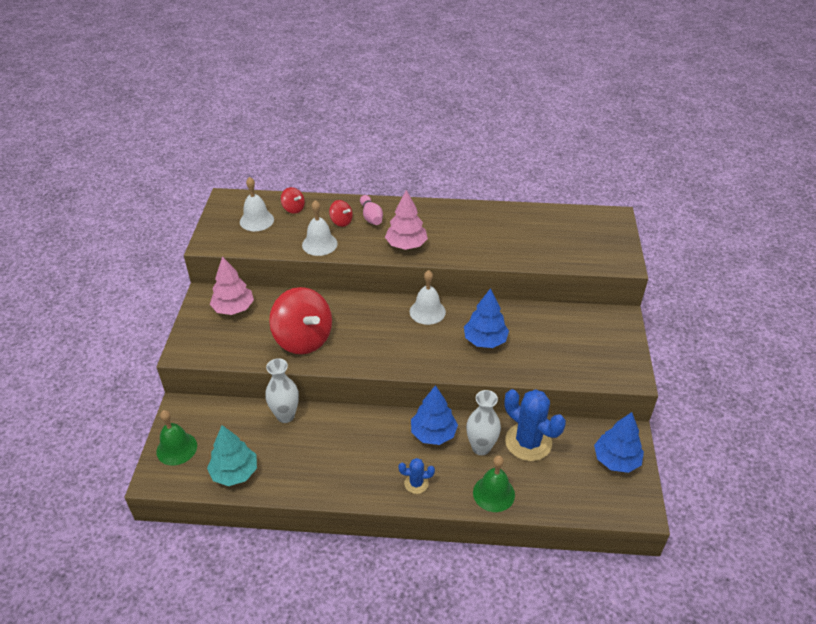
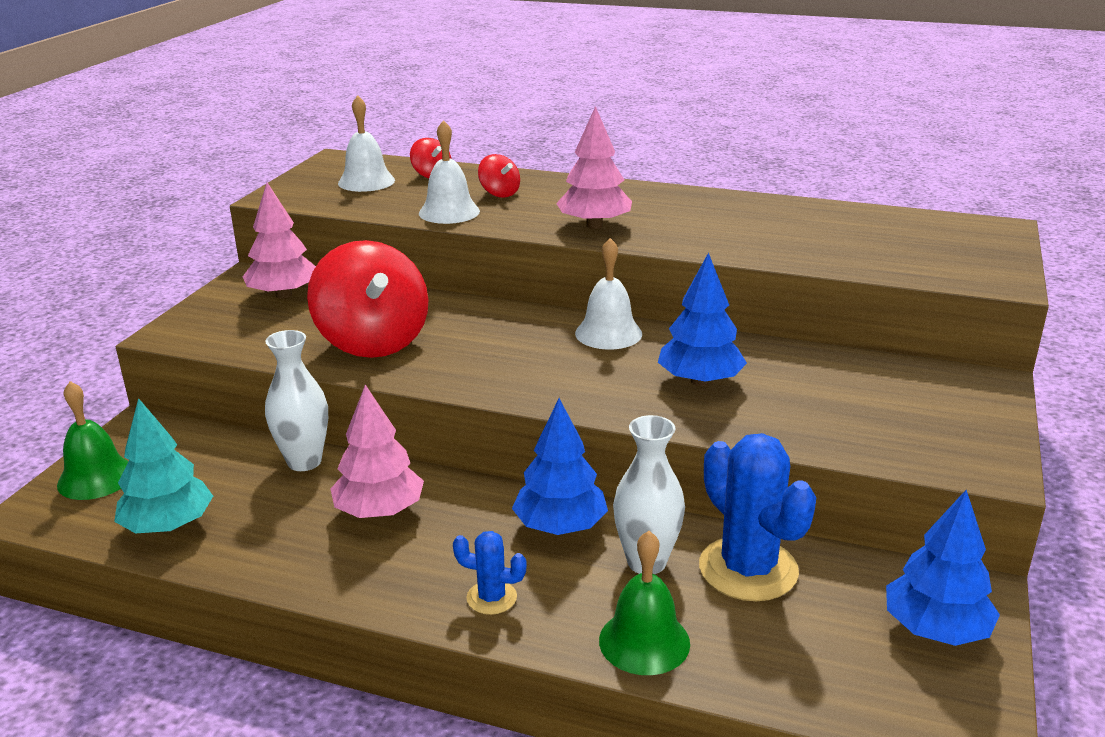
camera: 15 degrees right, 15 degrees down
pink bowling pin [360,195,383,225] -> none
none -> pink tree [331,385,424,518]

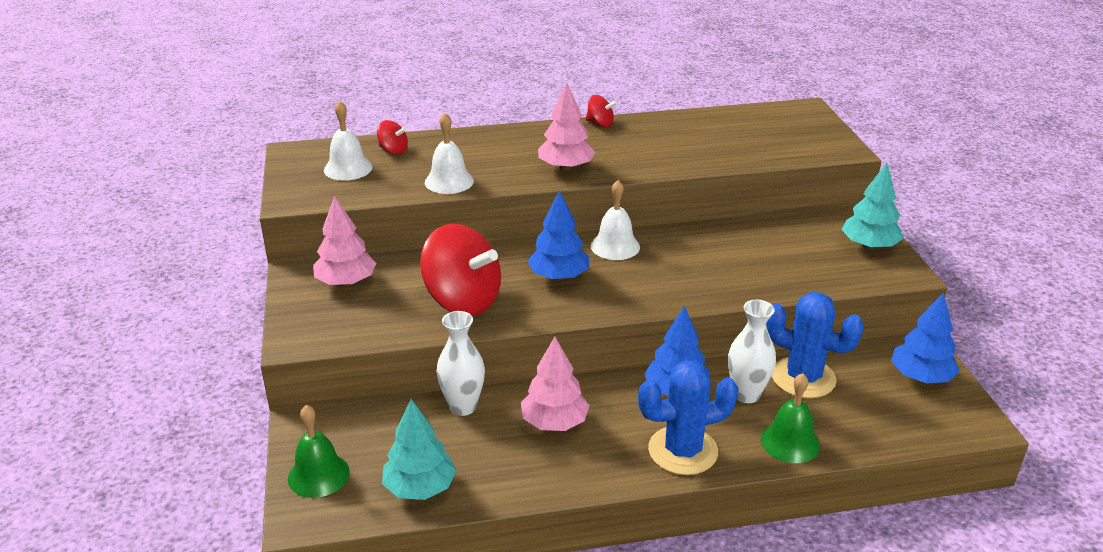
camera: 30 degrees left, 5 degrees up
blue cactus [453,531,527,615] -> blue cactus [638,360,739,475], size x2.01
red spinning top [478,154,520,198] -> red spinning top moved to [586,95,617,127]
blue tree [658,253,747,386] -> blue tree moved to [528,191,589,280]
none -> turquoise tree [841,163,903,250]

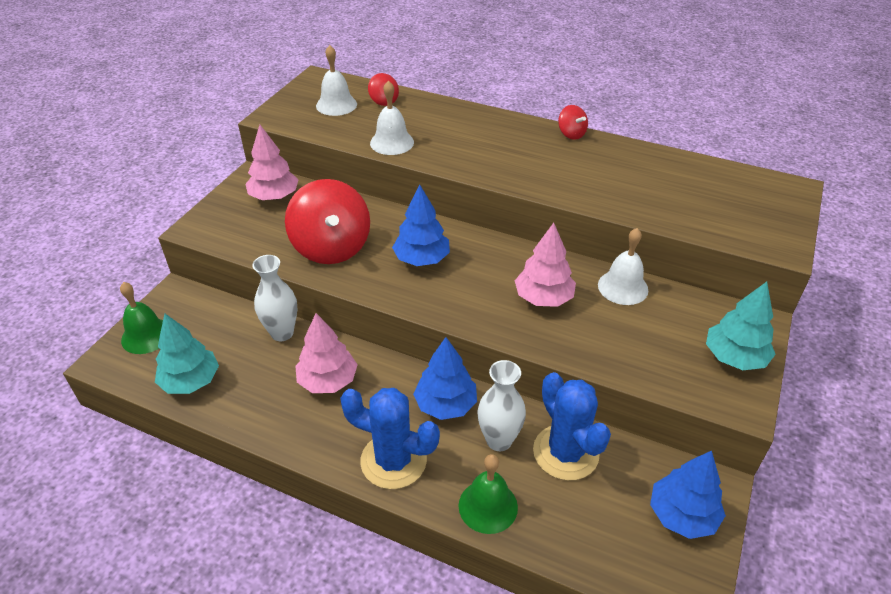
camera: 35 degrees right, 10 degrees up
pink tree [538,83,596,171] -> pink tree moved to [515,223,576,307]
white bell [591,180,640,260] -> white bell moved to [598,228,648,305]

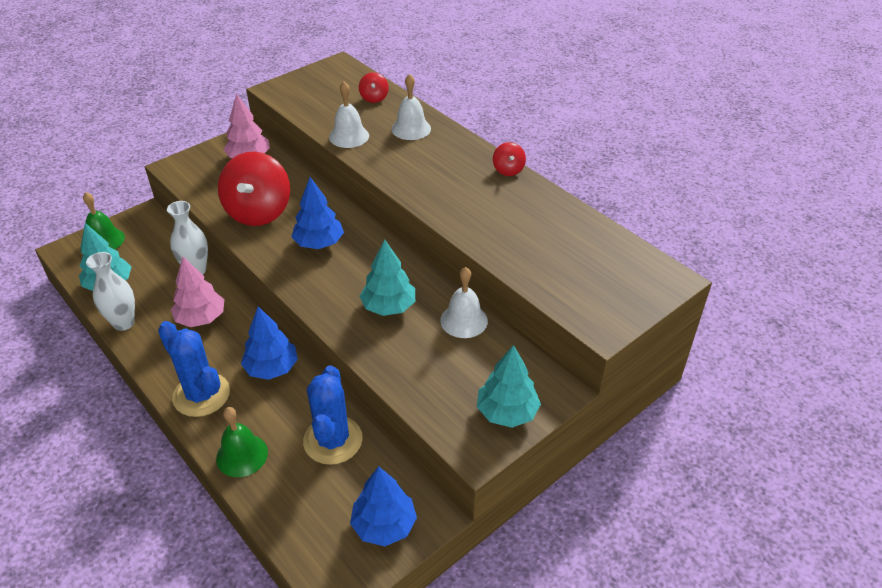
camera: 25 degrees right, 0 degrees up
white bell [316,45,357,116] -> white bell moved to [391,74,431,140]
white vase [478,360,526,451] -> white vase moved to [86,252,135,331]
pink tree [515,223,576,307] -> turquoise tree [360,239,415,316]

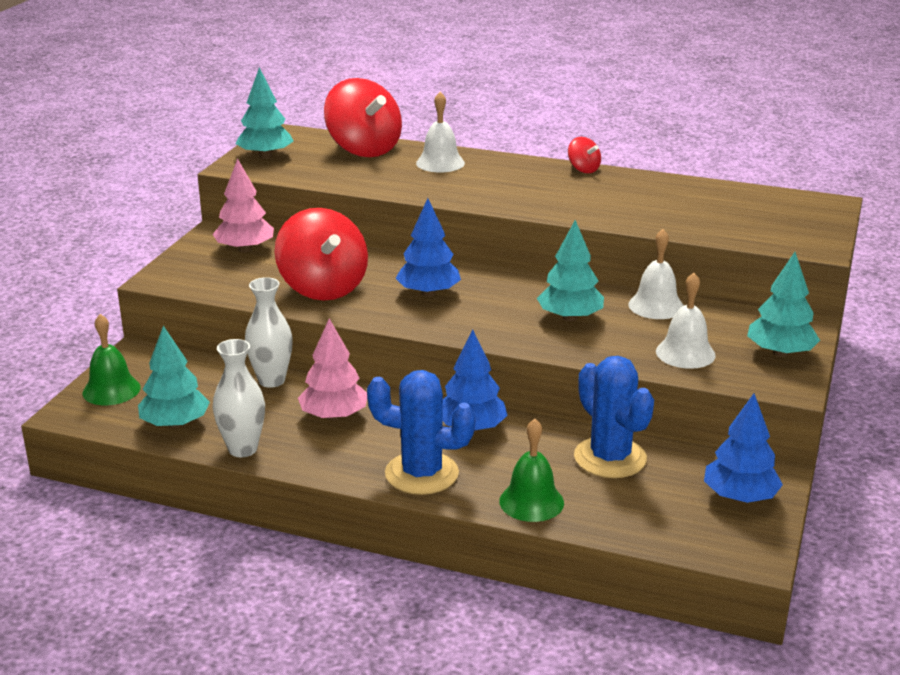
camera: 30 degrees left, 15 degrees down
white bell [329,82,369,148] -> white bell moved to [656,273,716,369]
red spinning top [359,72,389,103] -> red spinning top [324,78,402,157], size x2.23
none -> turquoise tree [235,68,294,159]

